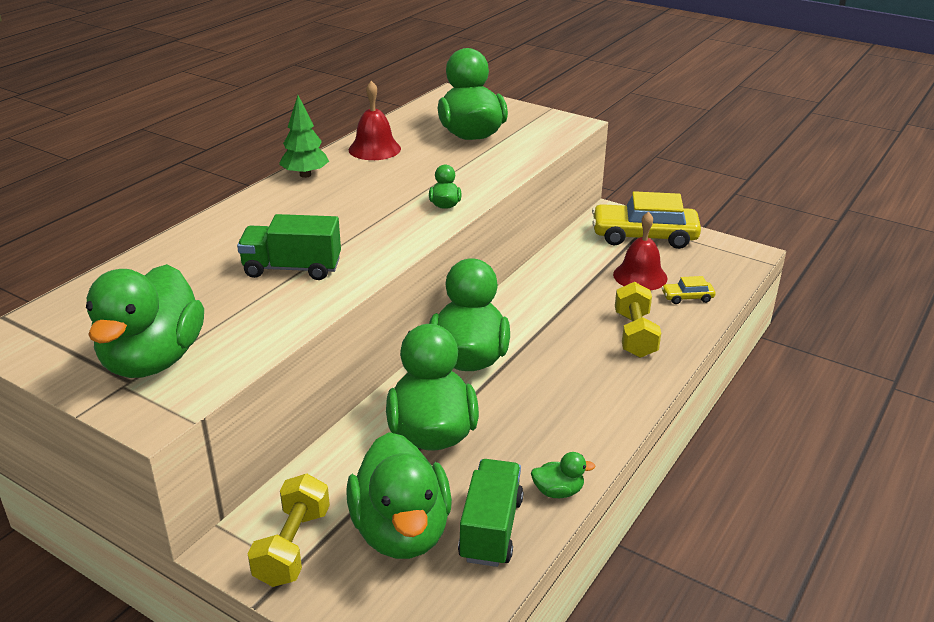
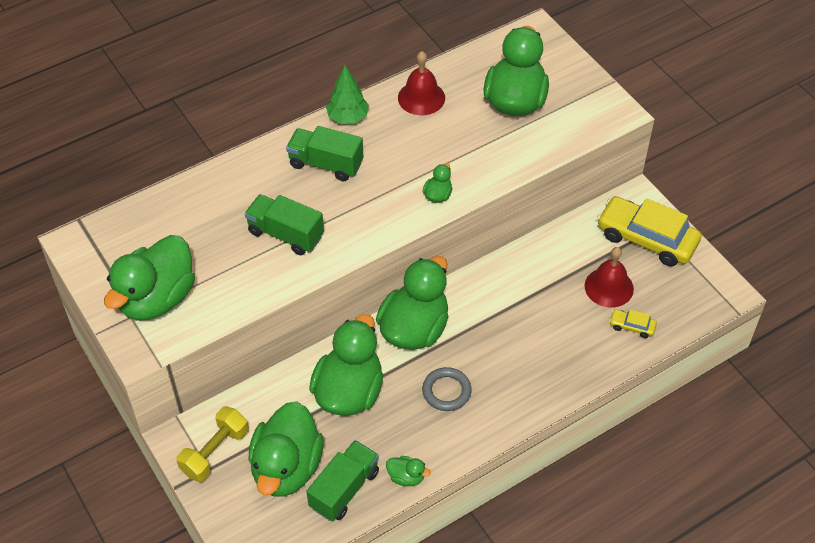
camera: 25 degrees right, 20 degrees up
yellow dumbbell [615,282,661,358] -> none
none -> green truck [286,126,364,181]
none -> grey ring [422,367,472,411]

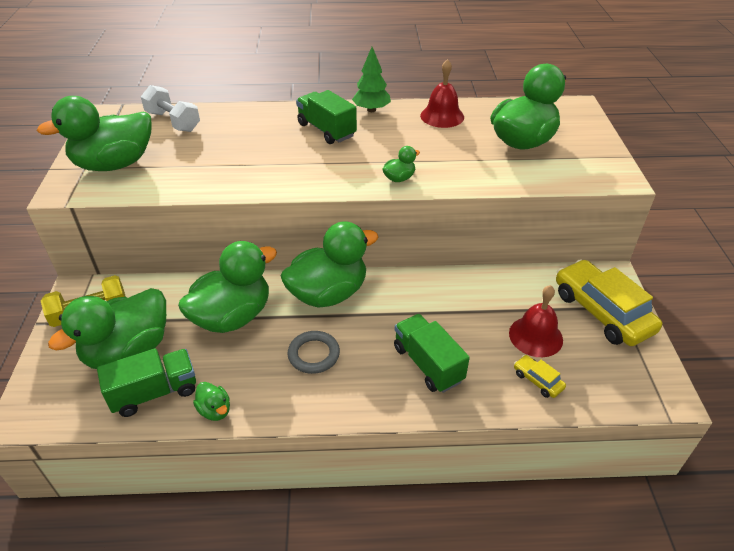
camera: 30 degrees right, 10 degrees down
green truck [245,194,324,255] -> green truck moved to [394,314,470,393]
none -> white dumbbell [141,85,200,132]

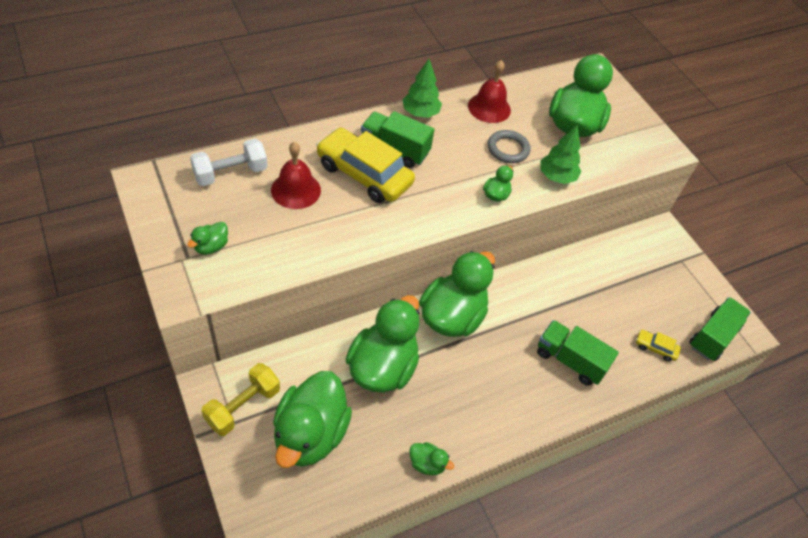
camera: 30 degrees left, 10 degrees up
green duck [37,96,151,171] -> green duck [187,222,228,255], size x0.42
green truck [97,348,196,417] -> green truck moved to [689,297,751,361]
white dumbbell [141,85,200,132] -> white dumbbell turned 45 degrees counterclockwise [190,139,268,186]
grey ring [288,331,340,374] -> grey ring moved to [488,130,531,163]
red bell [509,285,563,357] -> red bell moved to [271,142,321,209]
yellow car [556,259,662,346] -> yellow car moved to [316,128,415,203]
none -> green tree [541,125,581,184]

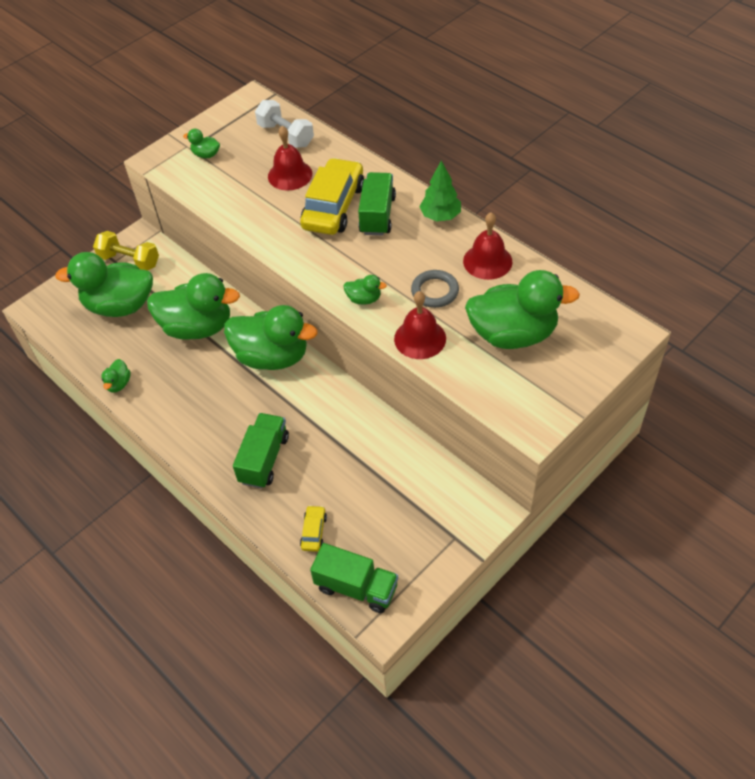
camera: 80 degrees right, 0 degrees up
green tree [541,125,581,184] -> red bell [394,291,446,359]

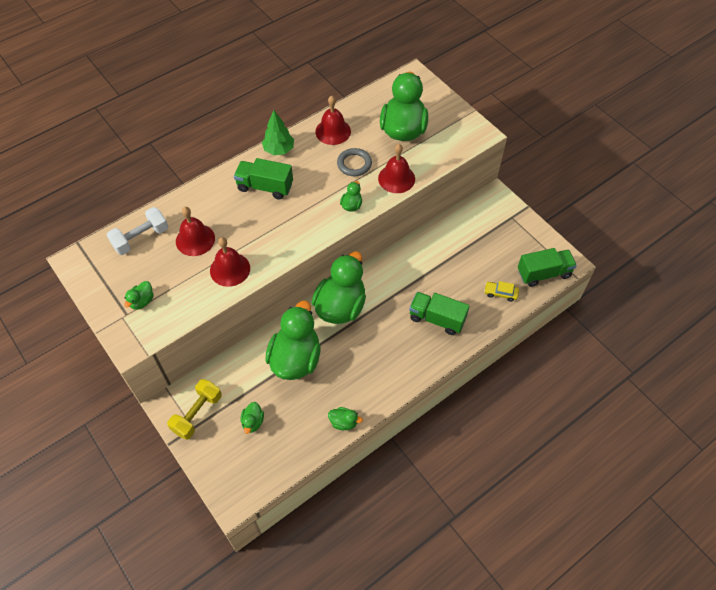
camera: 85 degrees left, 5 degrees up
green duck [55,252,153,317] -> green duck [241,402,264,434], size x0.42
yellow car [300,158,364,235] -> none
green truck [310,543,398,613] -> green truck turned 45 degrees clockwise [518,248,577,287]
none -> red bell [210,237,250,287]

